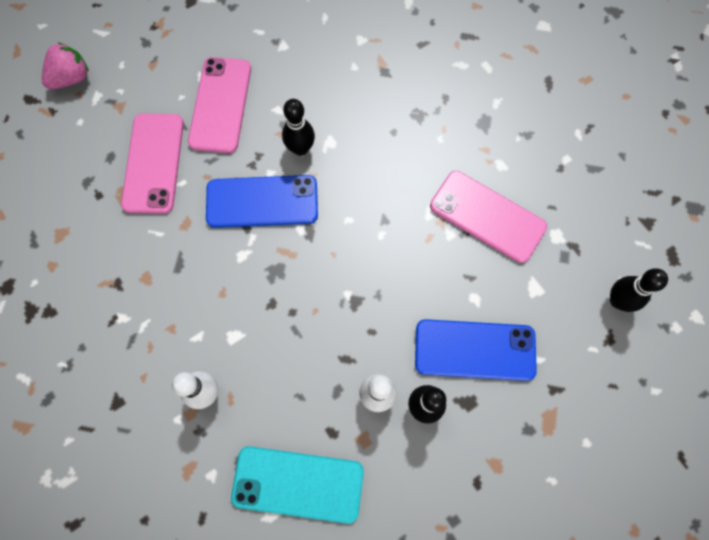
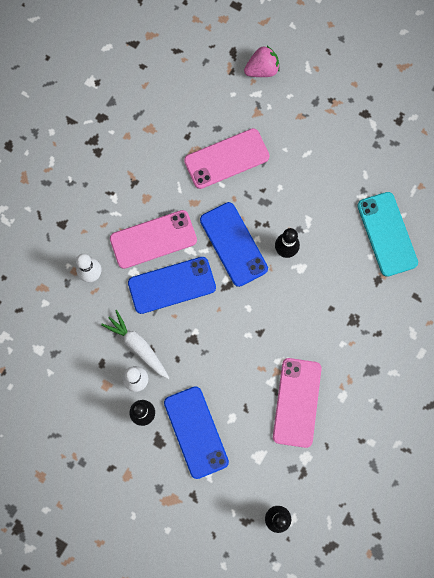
camera: 65 degrees right, 5 degrees up
pink strawberry [42,42,89,89] -> pink strawberry turned 45 degrees counterclockwise [244,45,280,77]
pink phone [188,57,251,153] -> pink phone moved to [110,210,197,269]
turquoise phone [231,446,364,524] -> turquoise phone moved to [357,192,418,277]
none -> white carrot [101,310,169,379]
none -> blue phone [128,257,216,314]

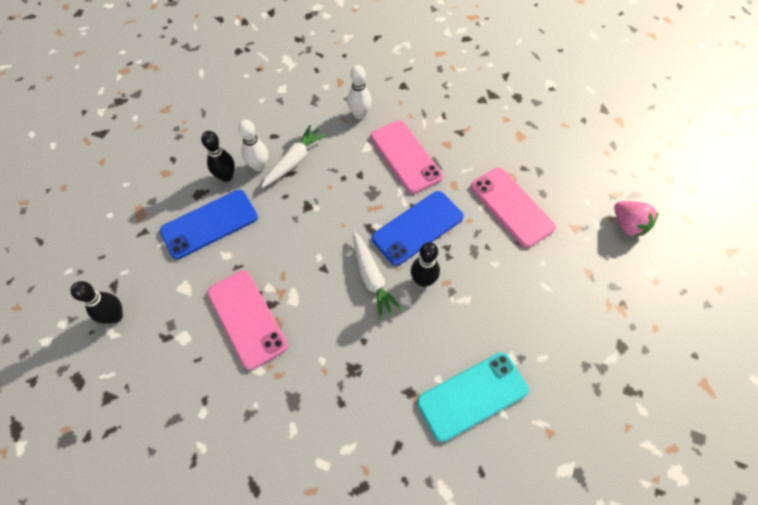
camera: 80 degrees right, 15 degrees down
blue phone [128,257,216,314] -> none
pink phone [273,358,321,448] -> pink phone turned 60 degrees clockwise [207,270,288,370]
none -> white carrot [353,232,403,320]

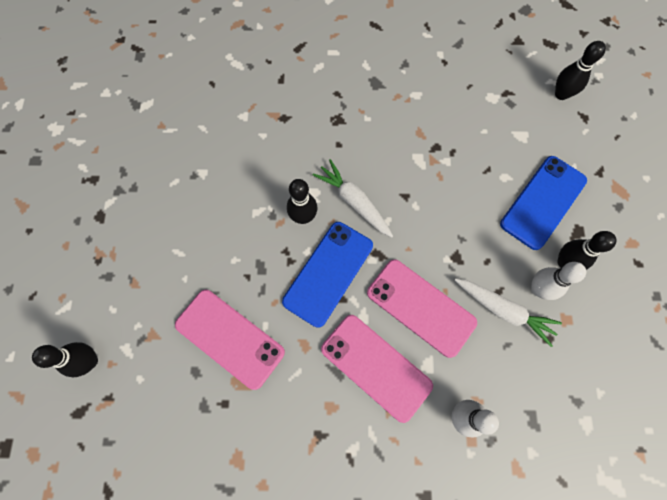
camera: 160 degrees right, 10 degrees up
pink phone [207,270,288,370] -> pink phone moved to [367,259,477,358]
white carrot [261,125,326,188] -> white carrot turned 75 degrees counterclockwise [455,278,562,347]
turquoise phone [417,352,529,442] -> none
pink strawberry [614,201,659,237] -> black bowling pin [32,342,98,377]

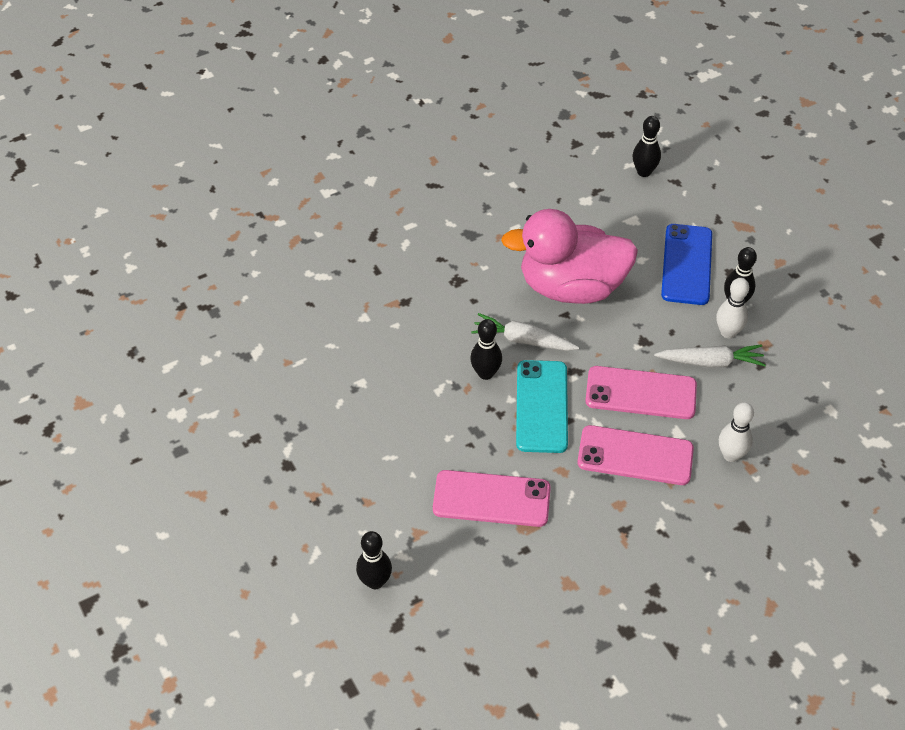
camera: 30 degrees left, 20 degrees down
blue phone [282,222,373,328] -> turquoise phone [516,360,568,453]
none -> pink duck [501,209,638,304]

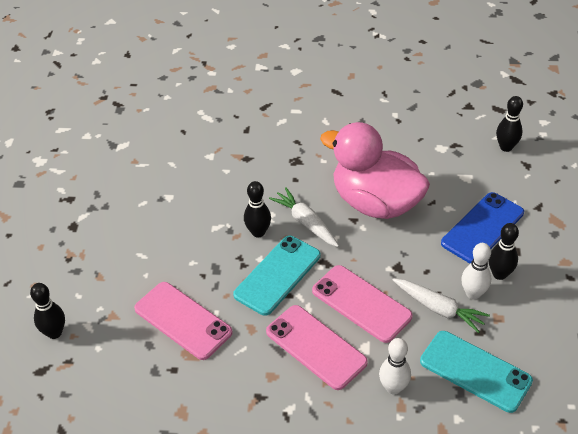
camera: 35 degrees right, 5 degrees down
none -> turquoise phone [420,331,533,413]

